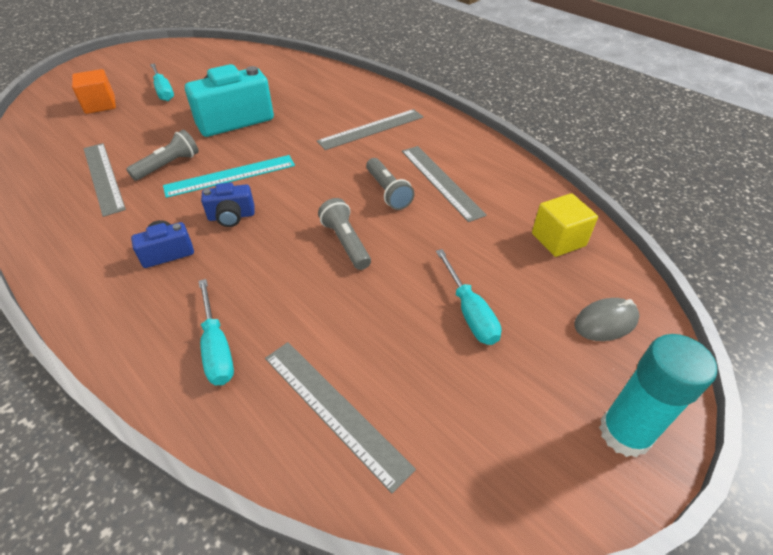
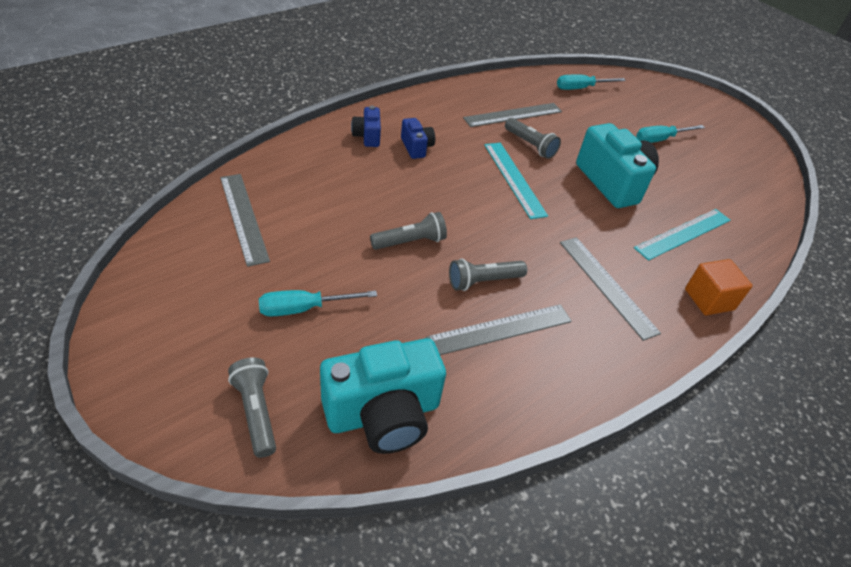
camera: 90 degrees right, 0 degrees up
orange cube [72,69,116,114] -> orange cube moved to [685,259,753,316]
turquoise screwdriver [199,279,234,385] -> turquoise screwdriver moved to [557,75,626,90]
blue camera [201,182,255,227] -> blue camera moved to [351,106,381,147]
grey ruler [265,342,416,493] -> grey ruler turned 75 degrees counterclockwise [220,174,270,267]
yellow cube [532,193,598,257] -> turquoise camera [320,338,446,454]
grey mouse [574,298,640,341] -> grey flashlight [228,357,276,458]
turquoise glue stick [599,334,717,458] -> none
none -> turquoise ruler [634,209,731,261]

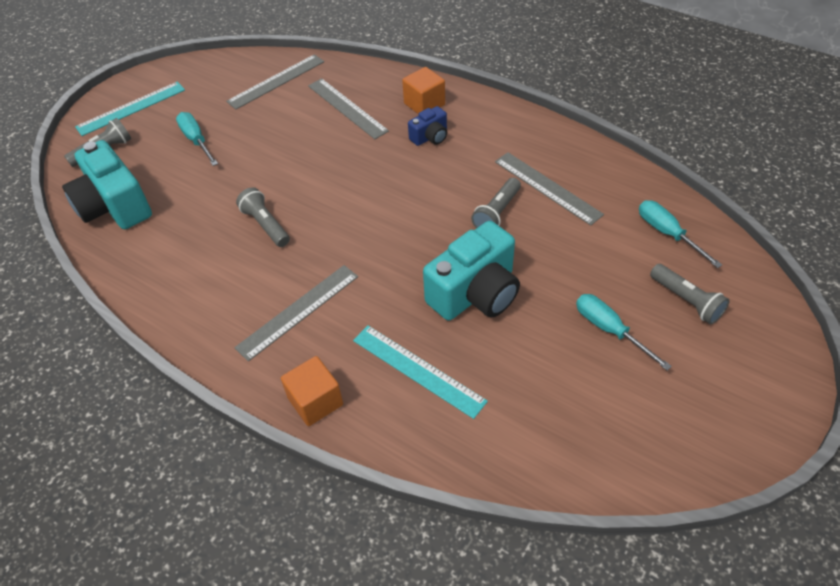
camera: 80 degrees right, 5 degrees up
blue camera [351,106,381,147] -> orange cube [402,67,445,114]
grey flashlight [370,212,447,250] -> grey flashlight moved to [650,264,730,324]
grey ruler [426,304,572,355] -> grey ruler moved to [308,78,389,139]
turquoise ruler [484,143,548,219] -> turquoise ruler moved to [75,82,185,136]

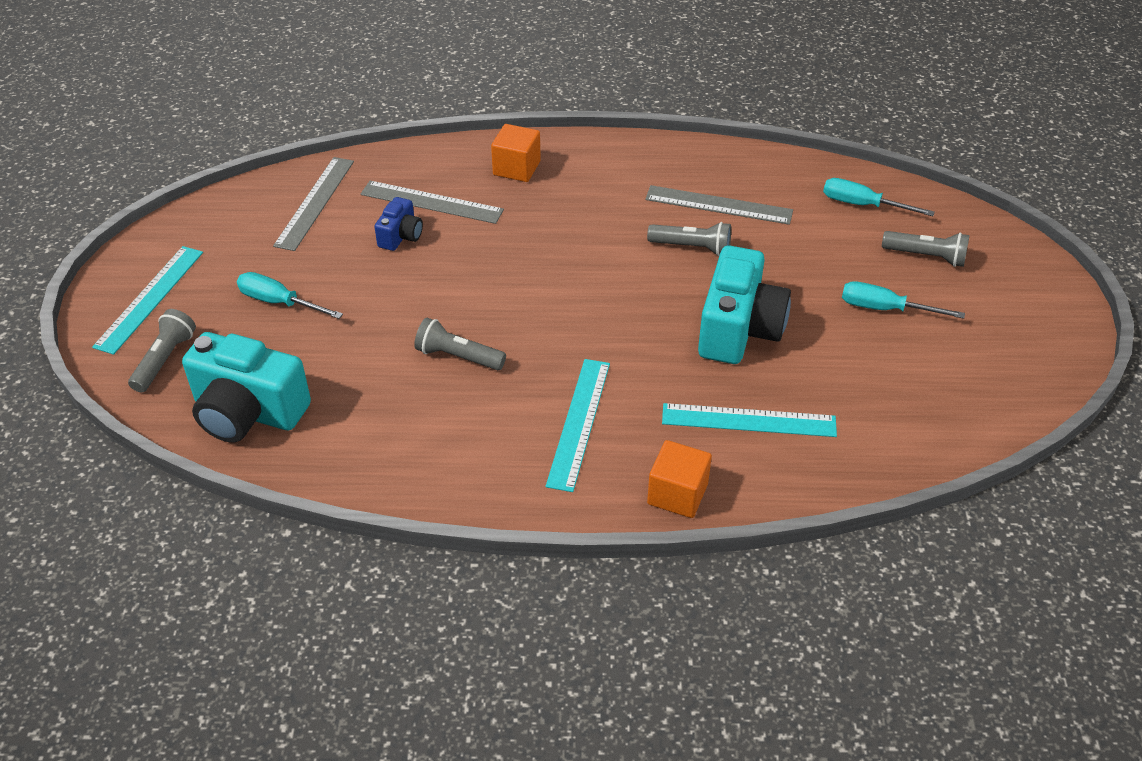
camera: 35 degrees left, 5 degrees down
grey ruler [234,265,358,362] -> turquoise ruler [546,359,610,492]
blue camera [408,106,447,146] -> blue camera moved to [375,197,423,251]
grey flashlight [471,178,521,228] -> grey flashlight turned 75 degrees counterclockwise [647,222,731,256]

